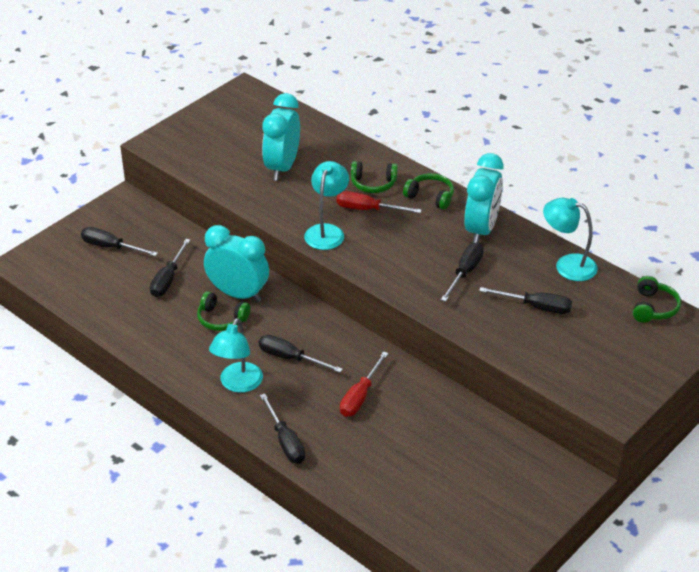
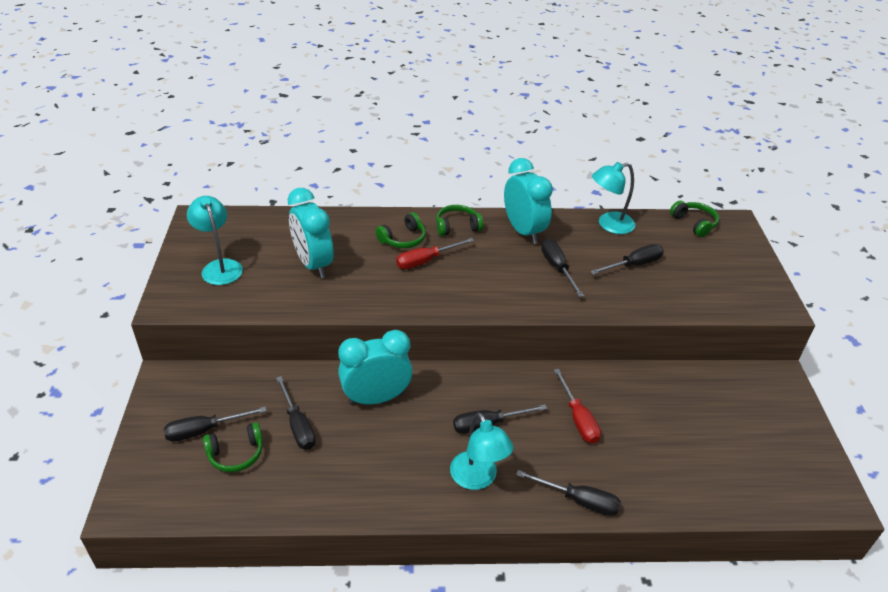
camera: 45 degrees left, 0 degrees up
green headphones [197,291,251,331] -> green headphones moved to [203,422,263,472]
turquoise lamp [304,161,349,250] -> turquoise lamp moved to [187,196,243,285]

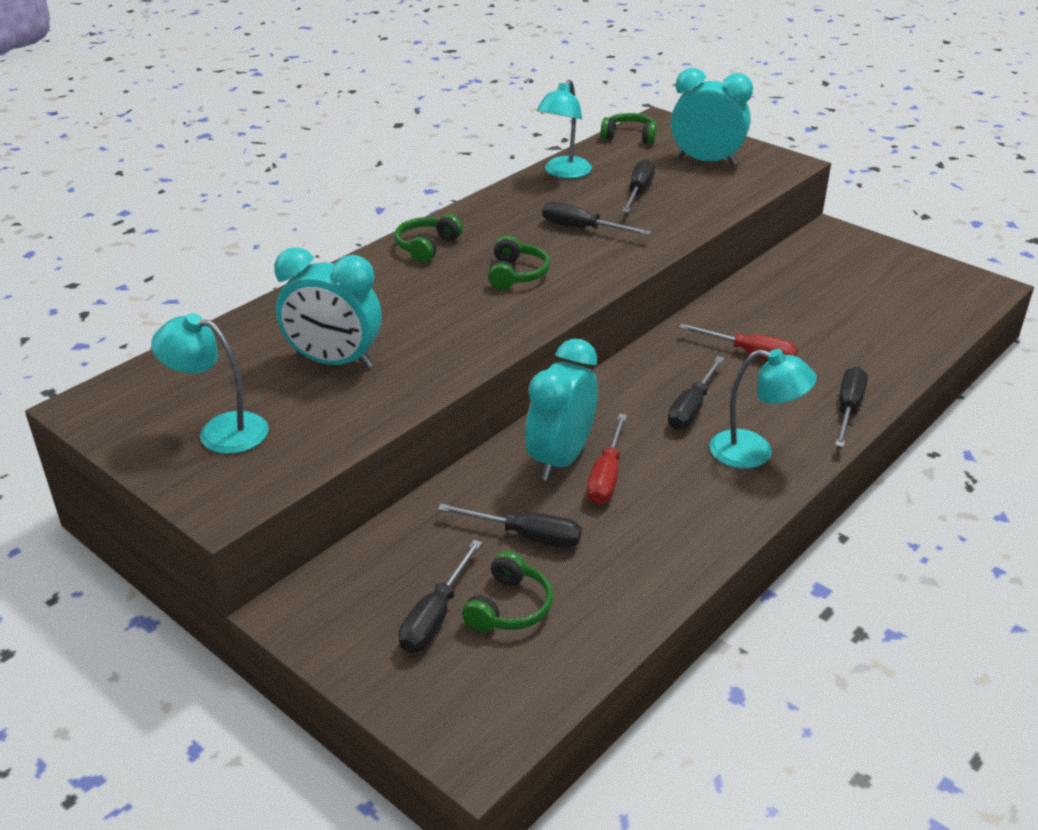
camera: 45 degrees left, 5 degrees down
green headphones [375,212,426,248] -> green headphones moved to [488,236,550,289]
red screwdriver [396,238,474,269] -> red screwdriver moved to [587,414,627,505]
turquoise clock [504,158,553,244] -> turquoise clock moved to [671,68,753,166]
black screwdriver [516,470,621,516] -> black screwdriver turned 45 degrees counterclockwise [835,367,868,447]

